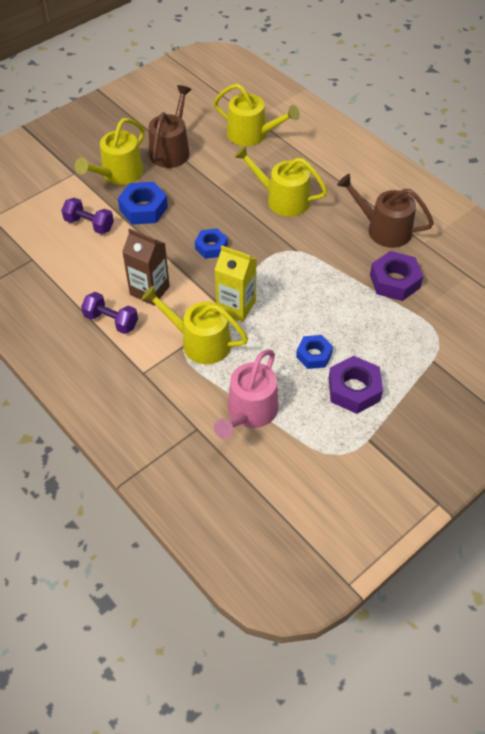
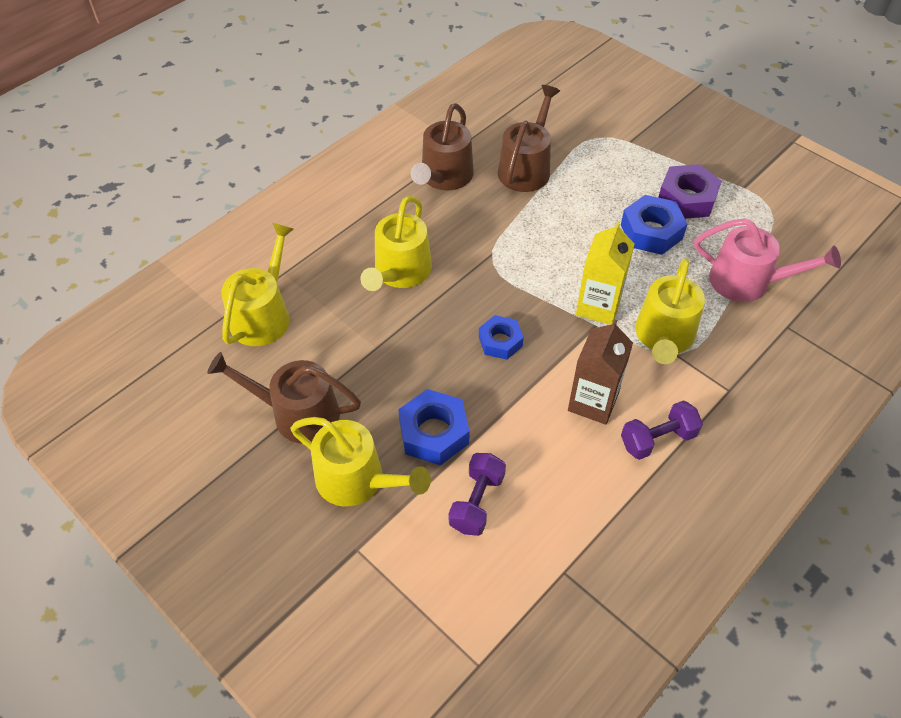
camera: 95 degrees left, 0 degrees up
purple dumbbell [81,292,138,334] -> purple dumbbell turned 45 degrees clockwise [621,400,703,460]
blue nut [296,335,333,369] -> blue nut [621,195,687,255], size x1.52
purple nut [370,251,423,301] -> brown watering can [498,85,560,192]

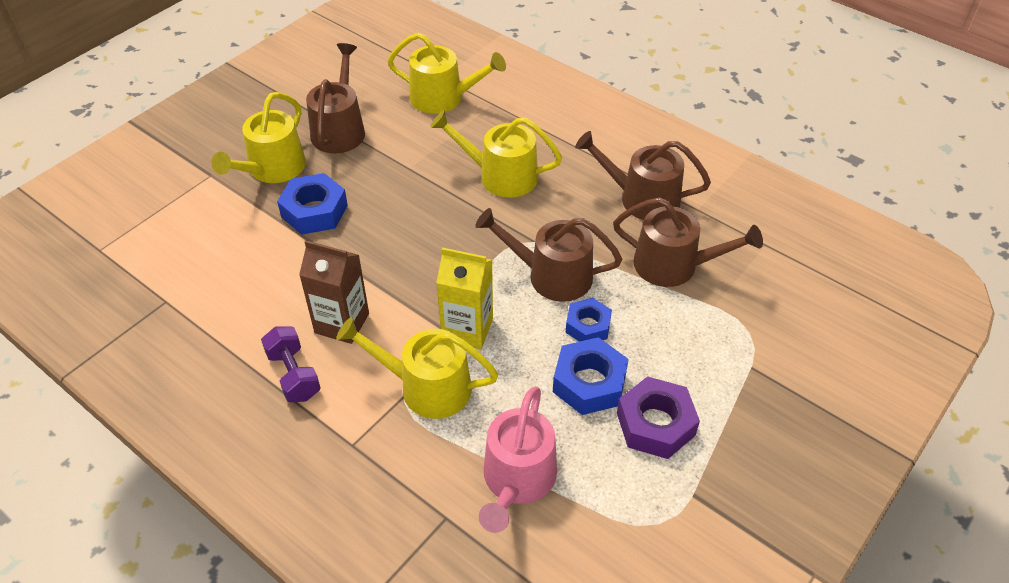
camera: 85 degrees right, 5 degrees down
purple dumbbell [448,453,506,536] -> none
blue nut [479,315,524,360] -> blue nut moved to [565,297,612,342]
none -> brown watering can [475,208,622,302]

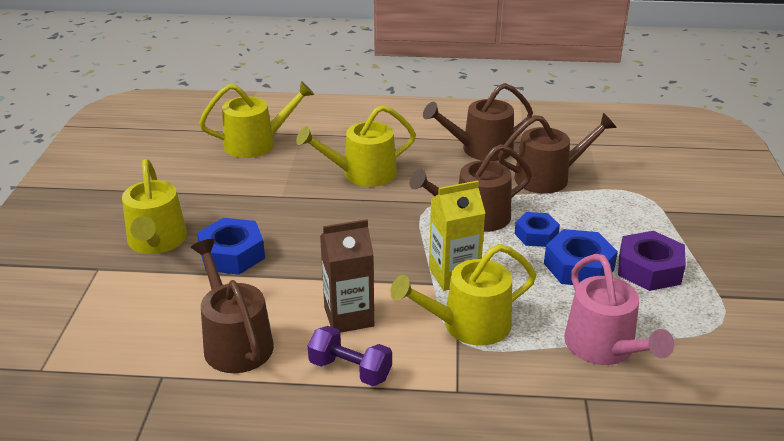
camera: 35 degrees left, 15 degrees down
brown watering can [306,43,365,153] -> brown watering can moved to [191,239,274,373]

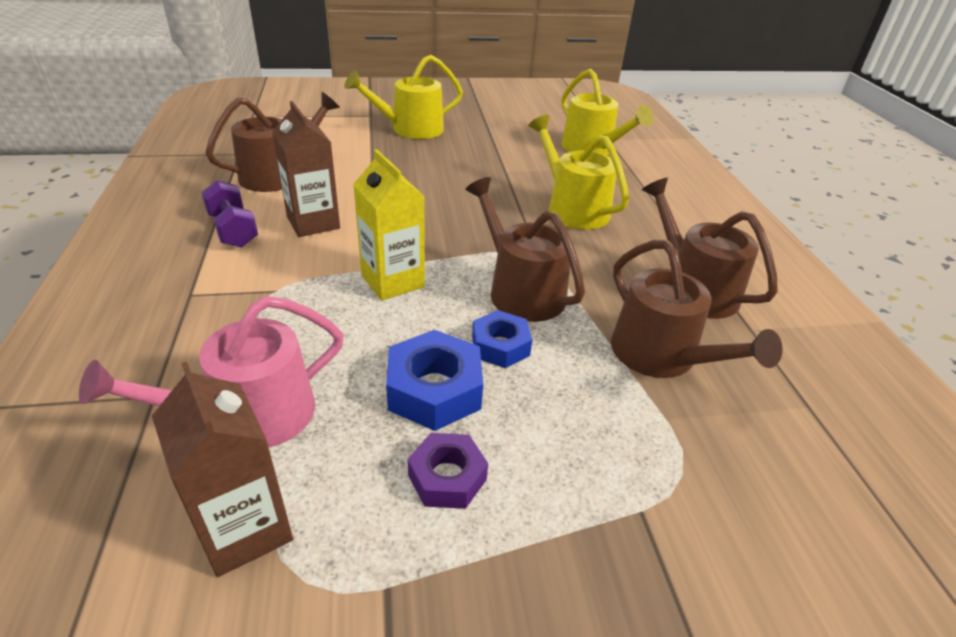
camera: 75 degrees right, 5 degrees up
blue nut [197,218,265,275] -> none
purple dumbbell [308,326,392,386] -> purple dumbbell turned 45 degrees counterclockwise [201,180,258,247]
yellow watering can [390,244,536,346] -> none
purple nut [618,231,686,291] -> purple nut [408,433,488,509], size x0.66
none -> brown carton [152,362,293,577]

